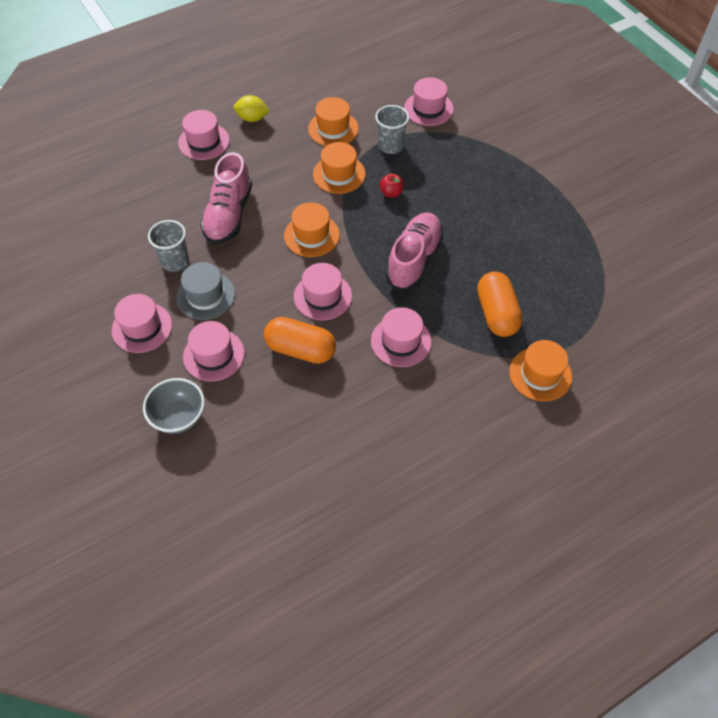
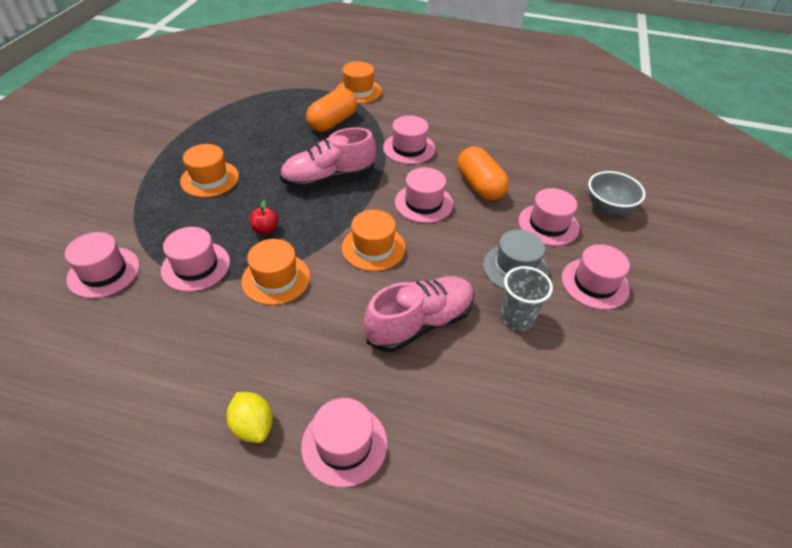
camera: 135 degrees left, 10 degrees down
orange hat [308,97,359,146] -> orange hat moved to [180,144,239,197]
grey cup [375,105,409,154] -> pink hat [161,227,230,292]

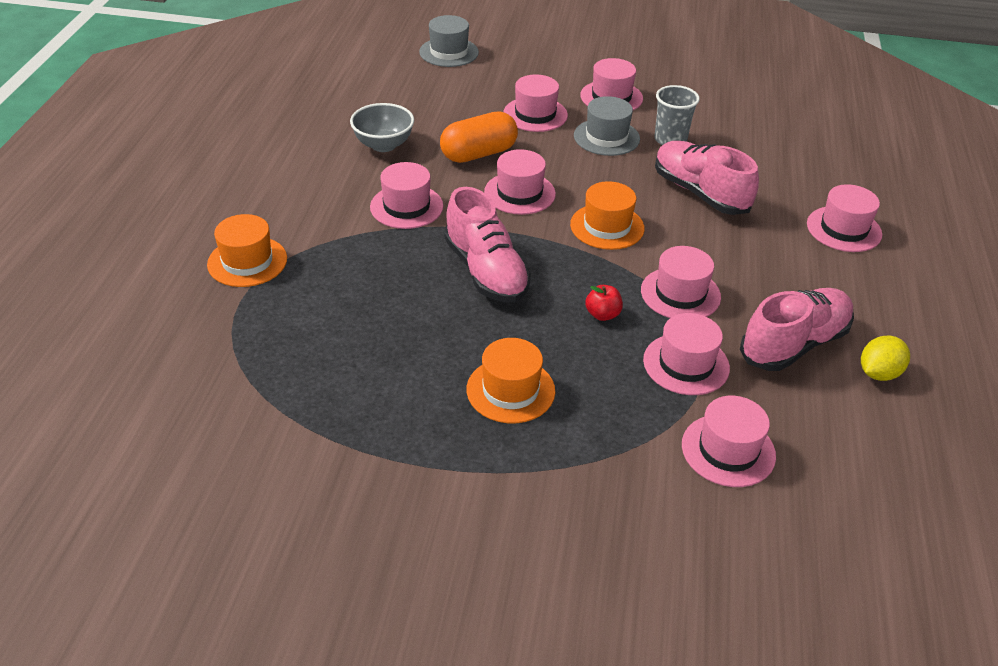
camera: 95 degrees left, 5 degrees down
yellow lemon [227,392,273,443] -> yellow lemon moved to [861,336,910,381]
orange hat [241,239,310,305] -> pink hat [641,246,721,318]
orange capsule [306,88,357,132] -> none
grey bowl [588,171,646,215] -> grey bowl moved to [350,103,414,152]
none -> grey hat [419,15,479,67]
none -> pink shoe [740,288,854,371]

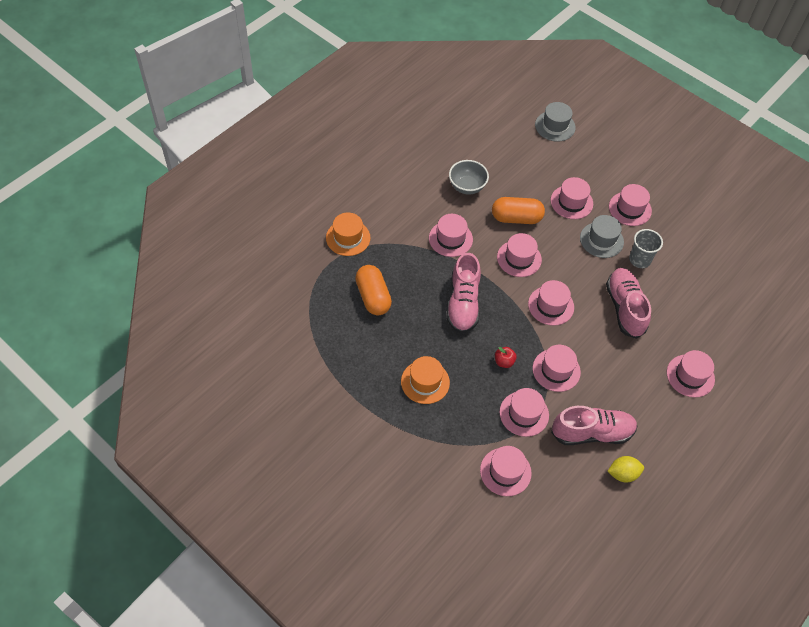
camera: 30 degrees right, 15 degrees up
orange hat [570,181,645,250] -> pink hat [528,280,574,326]
none -> orange capsule [355,265,392,315]

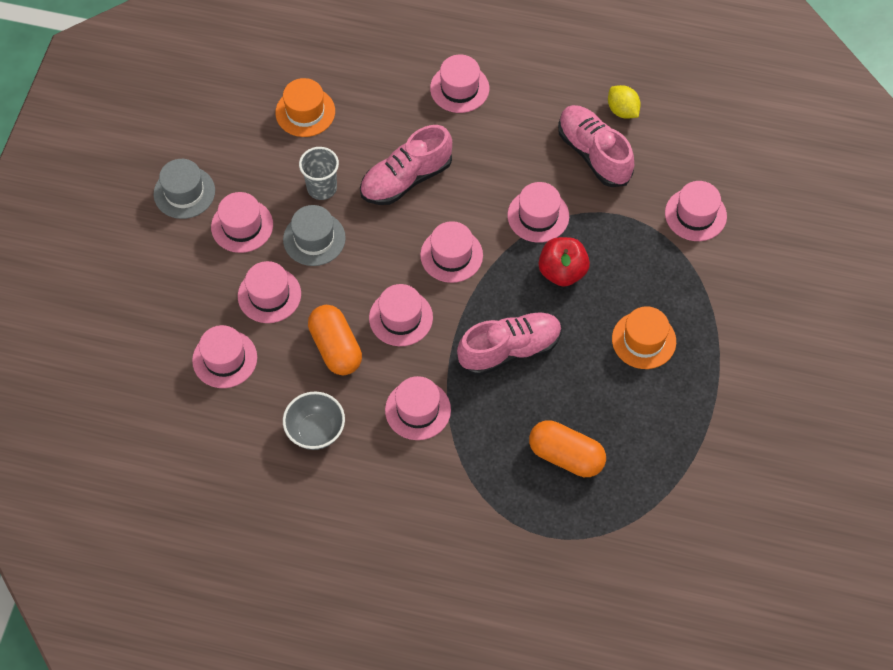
camera: 115 degrees left, 5 degrees up
orange hat [326,213,371,256] -> orange hat moved to [275,78,335,137]
orange capsule [355,265,392,315] -> orange capsule turned 75 degrees clockwise [529,420,606,477]
red apple [495,347,517,368] -> red apple [538,237,590,287], size x1.77
pink hat [499,388,549,437] -> pink hat moved to [192,325,257,388]
grey hat [535,102,576,142] -> grey hat moved to [154,159,215,219]

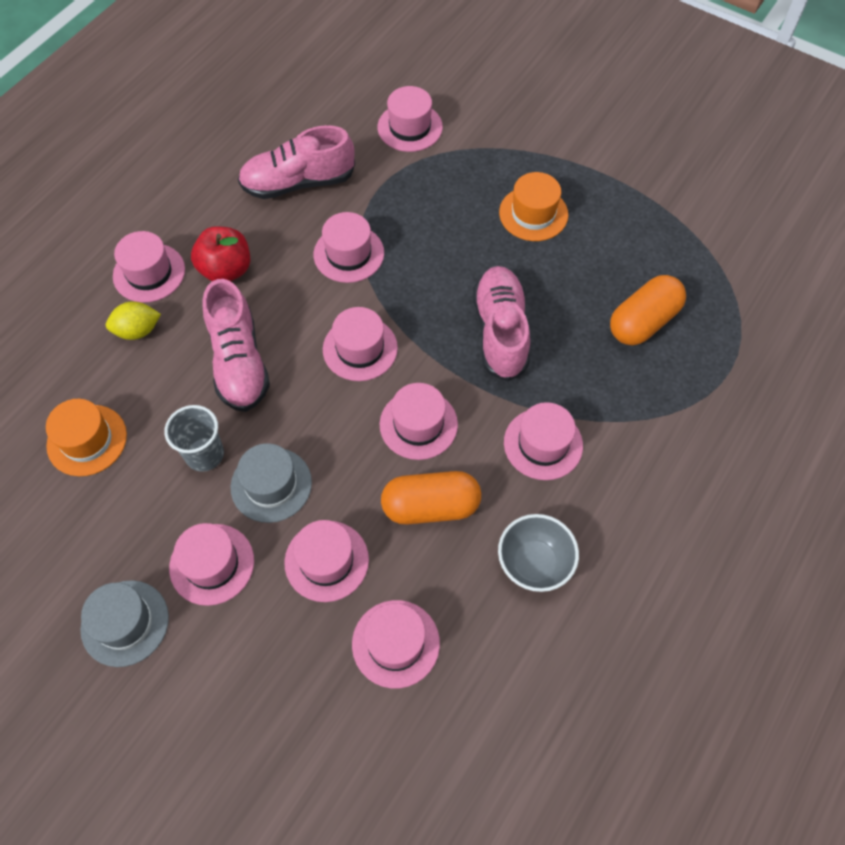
camera: 70 degrees left, 0 degrees up
red apple [538,237,590,287] -> red apple moved to [191,226,250,281]
yellow lemon [608,85,641,119] -> yellow lemon moved to [106,302,161,340]

